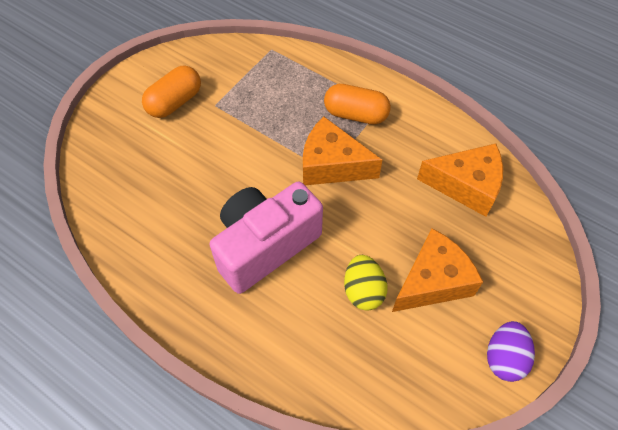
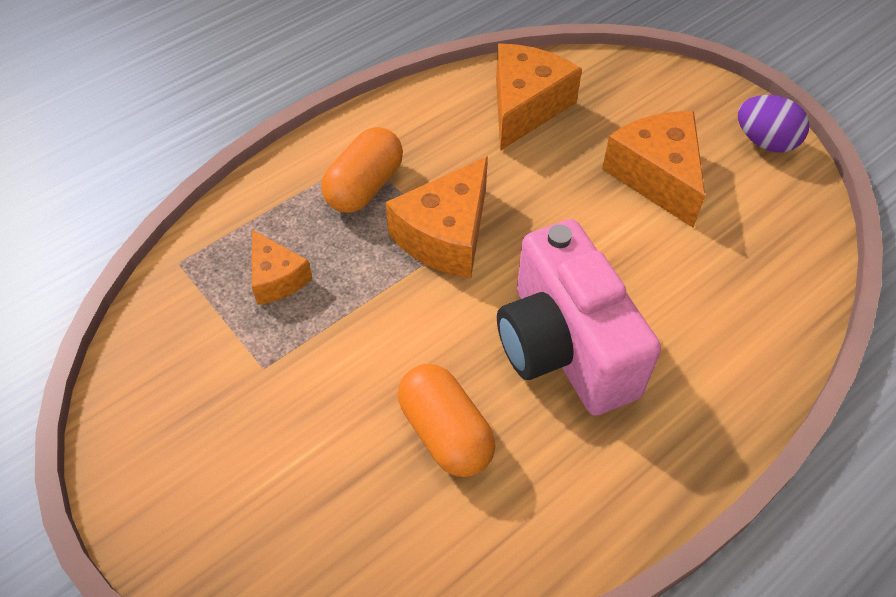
camera: 75 degrees left, 5 degrees down
orange capsule [142,65,201,118] -> orange capsule moved to [398,364,496,477]
yellow egg [344,255,387,311] -> none
none -> orange cheese [252,230,312,305]

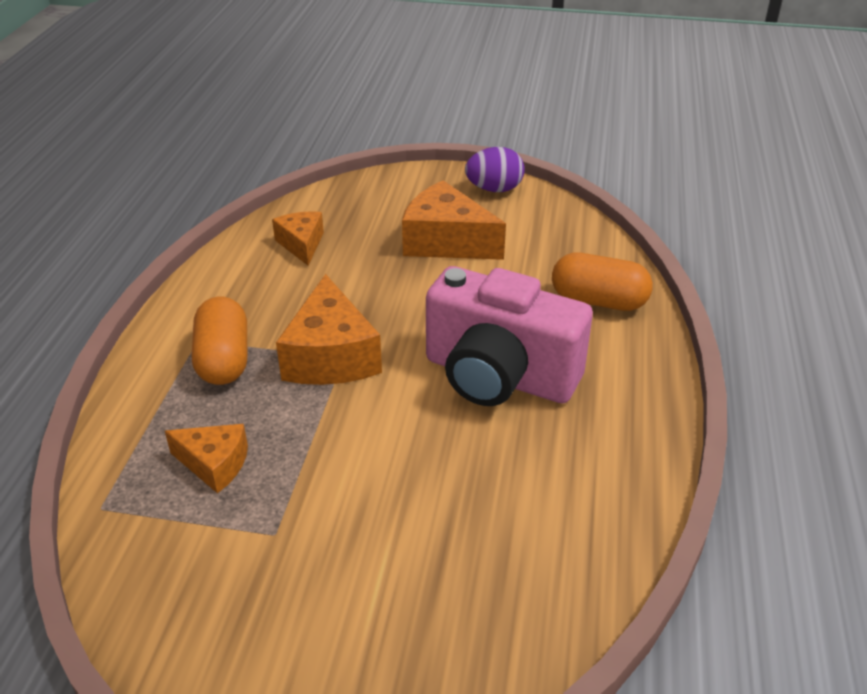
camera: 40 degrees left, 15 degrees down
orange capsule [398,364,496,477] -> orange capsule moved to [552,252,653,311]
orange cheese [496,44,582,151] -> orange cheese [272,211,324,266], size x0.59

